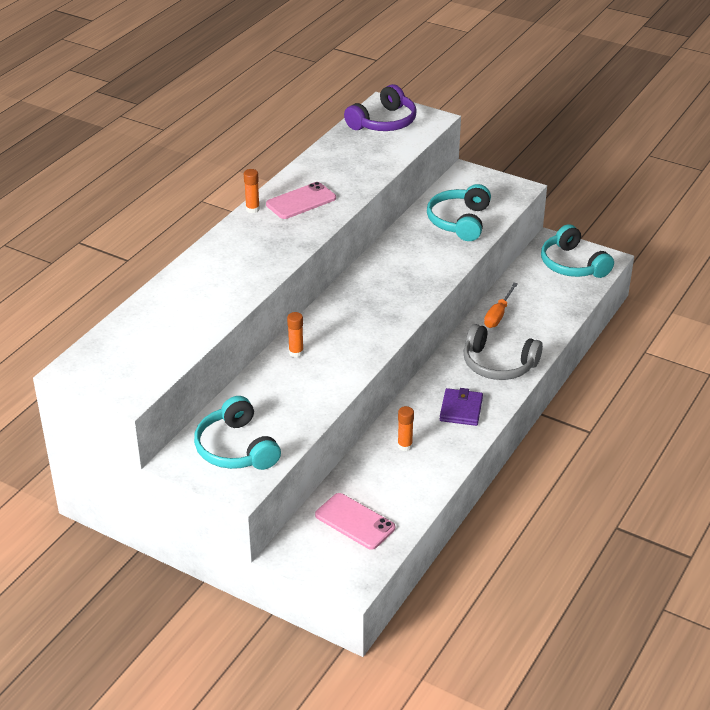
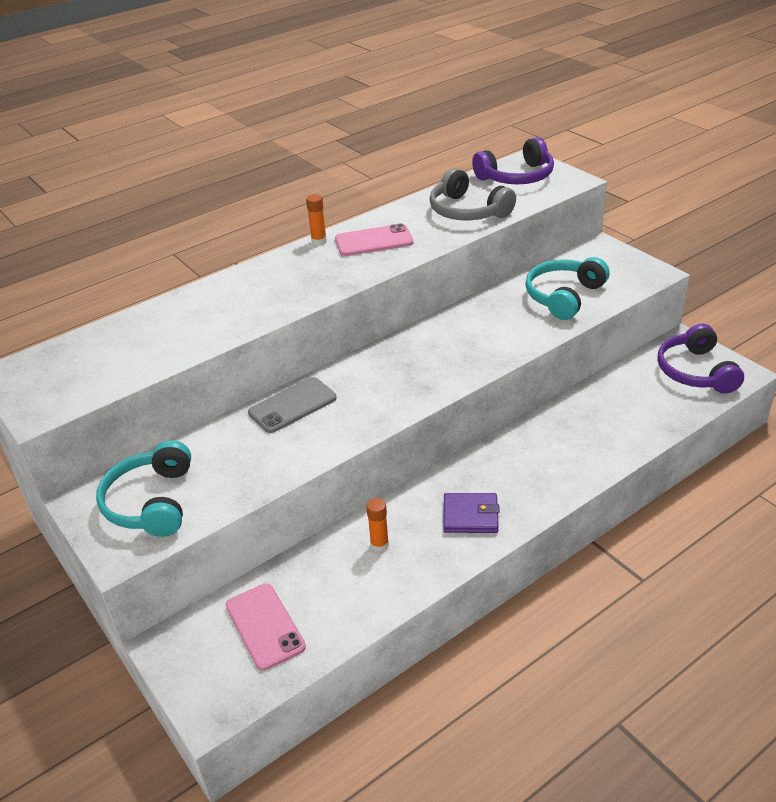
camera: 25 degrees right, 0 degrees up
orange glue stick [287,312,304,358] -> grey phone [248,377,337,433]
purple wallet [440,388,483,426] -> purple wallet turned 60 degrees clockwise [443,493,500,533]
grey headphones [464,324,543,380] -> grey headphones moved to [430,168,516,221]
orange screwdriver [484,283,518,328] -> none
turquoise headphones [541,224,614,278] -> purple headphones [657,324,744,394]

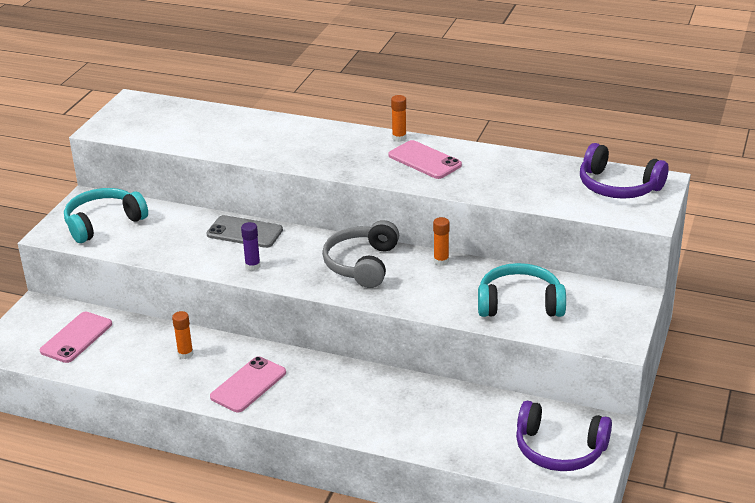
camera: 55 degrees right, 5 degrees down
grey headphones [430,168,516,221] -> grey headphones moved to [322,220,399,288]
purple wallet [443,493,500,533] -> pink phone [210,356,286,412]
purple headphones [657,324,744,394] -> purple headphones turned 120 degrees counterclockwise [516,401,612,471]
none -> purple glue stick [241,222,260,271]
none -> orange glue stick [433,217,450,266]

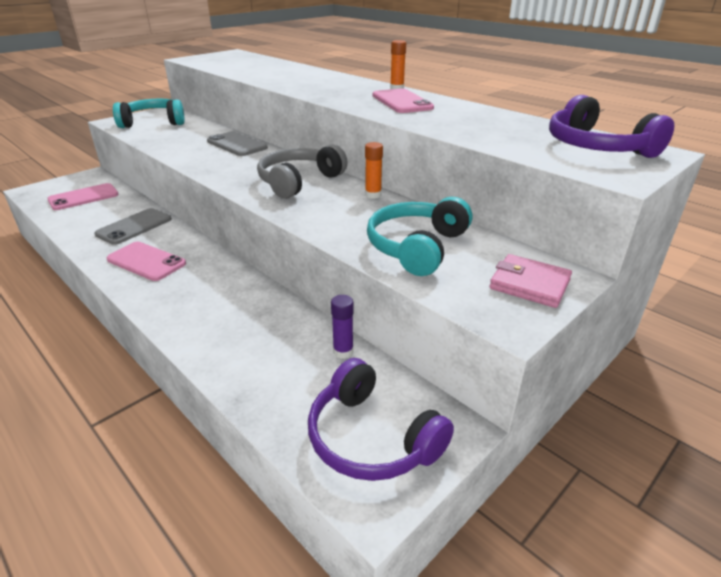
camera: 25 degrees right, 0 degrees up
orange glue stick [172,311,193,359] -> grey phone [94,208,172,245]
pink phone [210,356,286,412] -> pink phone turned 60 degrees clockwise [106,242,186,281]
purple glue stick [241,222,260,271] -> purple glue stick moved to [331,295,354,359]
turquoise headphones [478,263,566,317] -> turquoise headphones turned 90 degrees counterclockwise [367,197,472,276]
none -> pink wallet [489,254,572,308]

